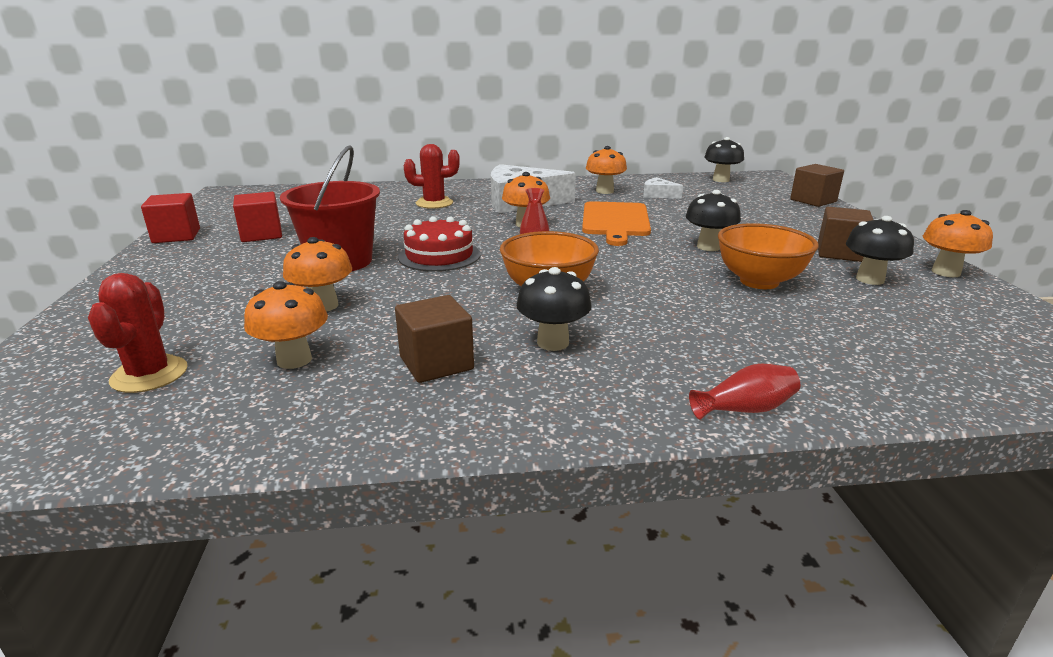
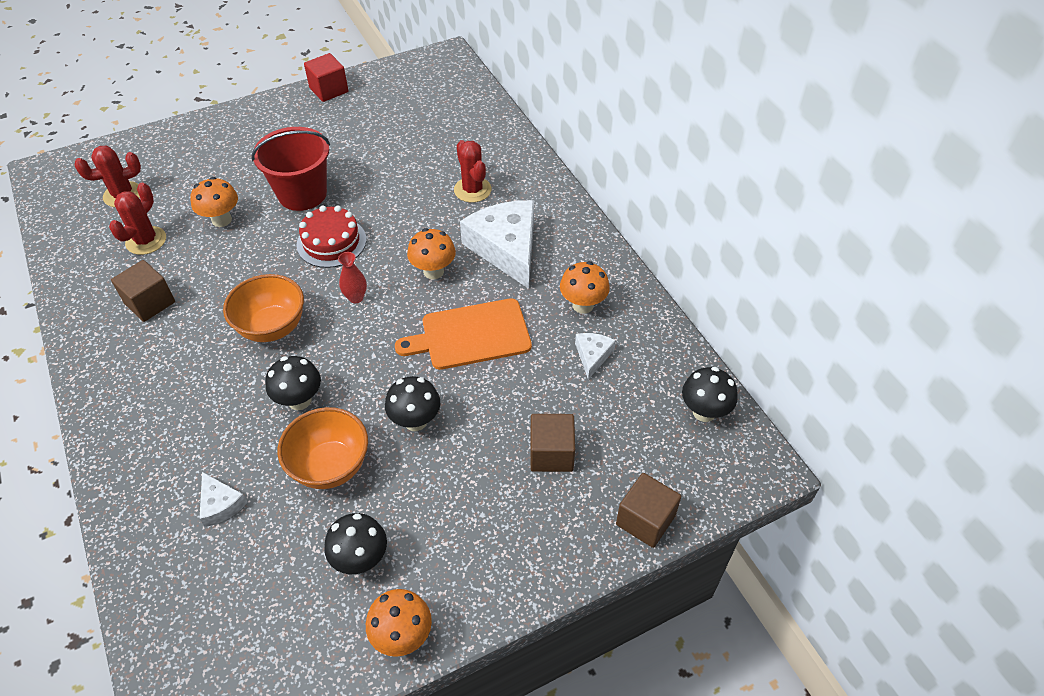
camera: 70 degrees right, 25 degrees up
red cube [233,192,282,242] -> none
orange mushroom [244,281,328,369] -> red cactus [109,182,166,255]
black mushroom [516,267,592,351] -> black mushroom moved to [265,356,321,410]
red vase [689,363,800,419] -> none
brown cube [818,207,873,262] -> brown cube moved to [530,414,575,472]
none -> white cheese [199,472,248,527]

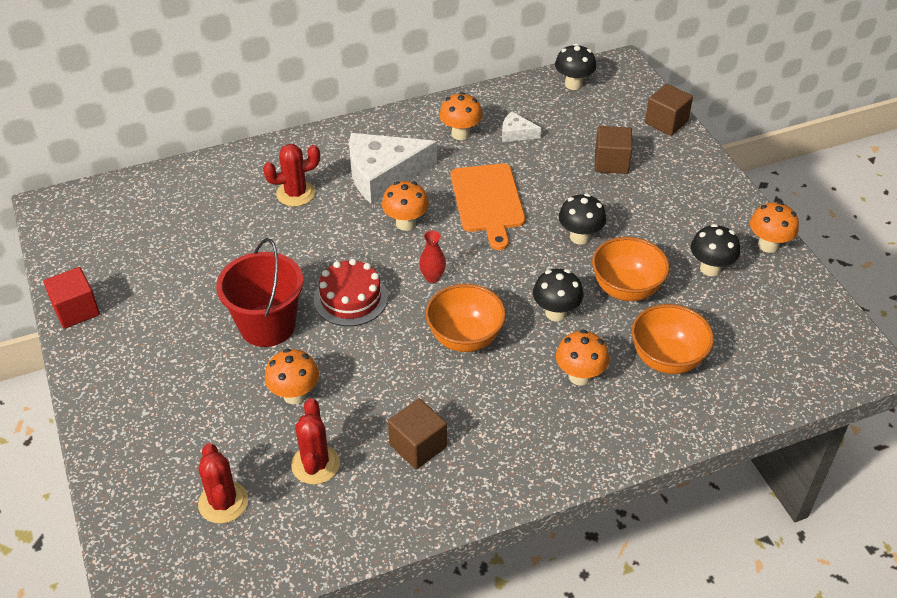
camera: 85 degrees left, 5 degrees down
red cactus [109,182,166,255] -> red cactus turned 60 degrees clockwise [291,398,340,484]
white cheese [199,472,248,527] -> orange bowl [632,304,714,374]
none -> orange mushroom [556,330,609,386]

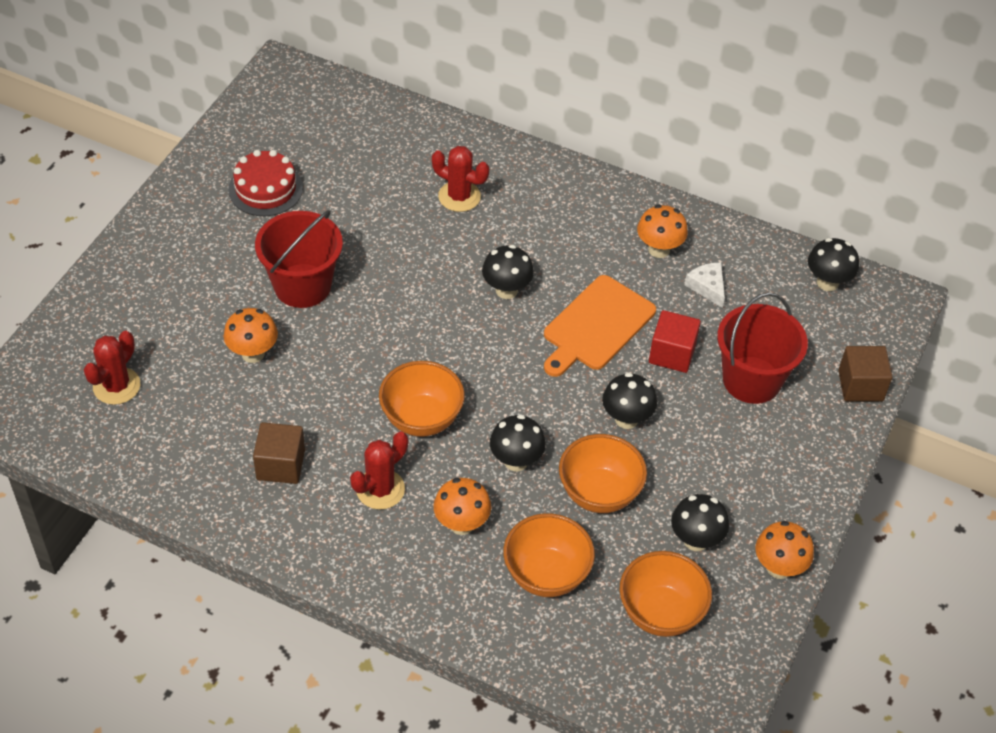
camera: 45 degrees right, 5 degrees up
red cube [43,267,100,329] -> red cube moved to [649,310,701,373]
red cactus [291,398,340,484] -> red cactus moved to [350,431,408,510]
red cake [314,259,388,326] -> red cake moved to [228,150,303,216]
white cheese [349,133,437,204] -> none
orange mushroom [382,181,429,231] -> black mushroom [482,245,534,299]
red vase [419,231,446,283] -> none
brown cube [595,126,632,174] -> red bucket [717,292,808,404]
none -> orange bowl [619,551,712,637]

